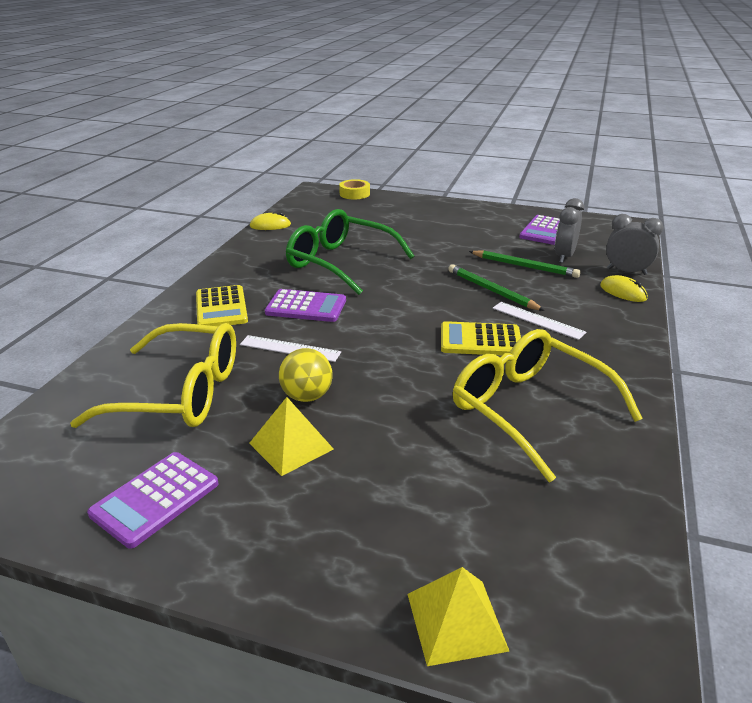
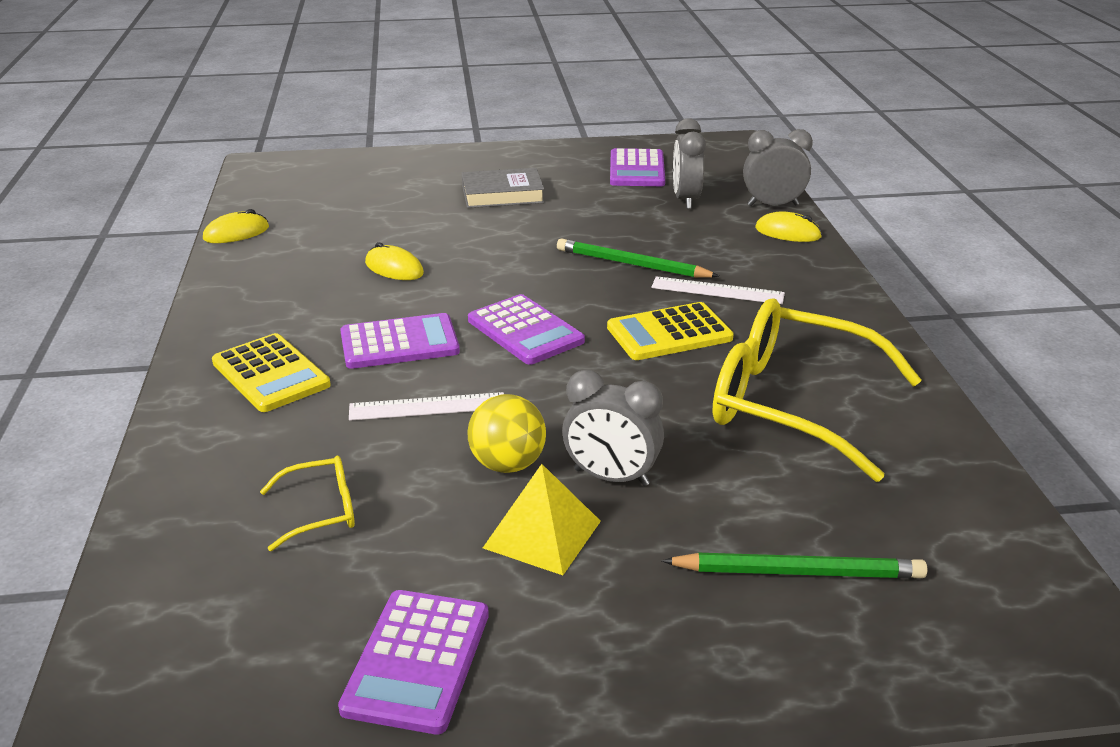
camera: 25 degrees left, 0 degrees up
yellow glasses [70,323,236,428] -> yellow glasses [260,456,355,551], size x0.44
green glasses [286,209,414,295] -> yellow mouse [365,242,424,280]
yellow tape [339,179,370,199] -> none
yellow pyramid [408,567,510,666] -> none
green pencil [469,251,581,278] -> green pencil moved to [661,553,927,578]
none -> grey book [462,168,545,208]
none -> purple calculator [468,294,585,365]
none -> grey clock [562,370,664,486]

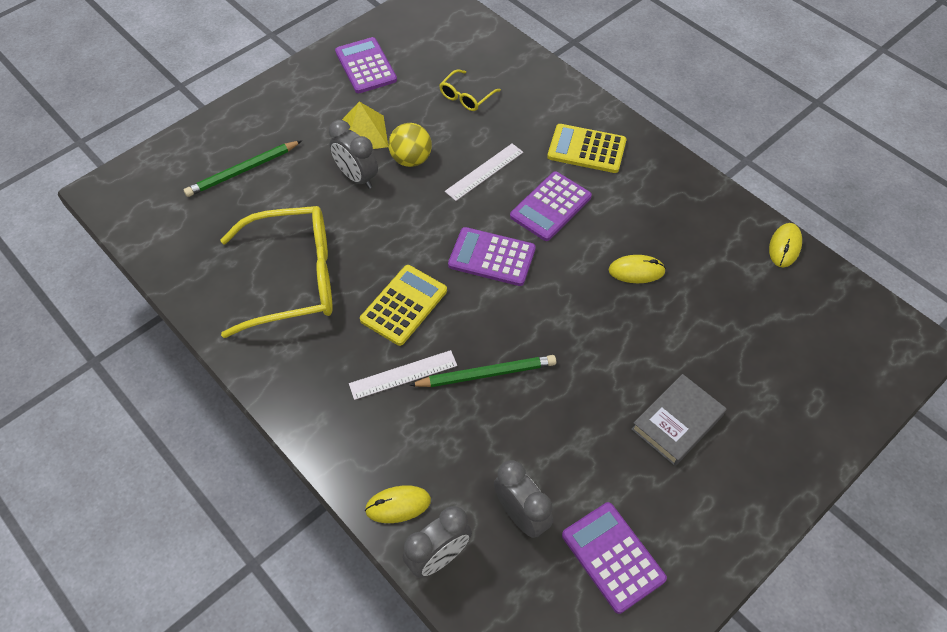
camera: 145 degrees right, 25 degrees up
grey clock [562,370,664,486] -> grey clock turned 120 degrees counterclockwise [329,120,378,189]

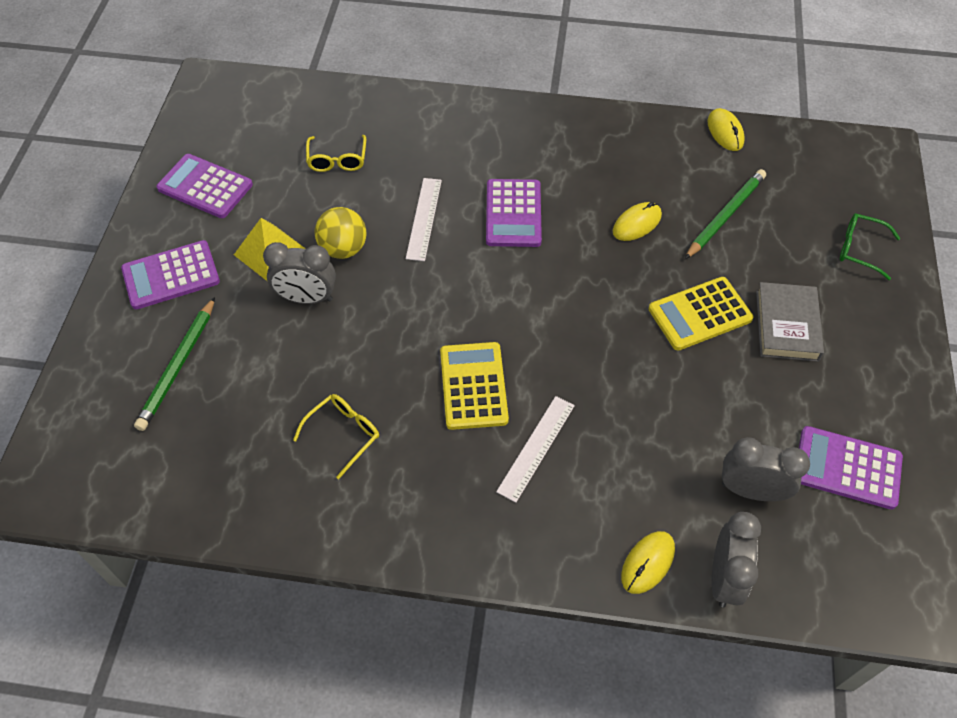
camera: 40 degrees left, 0 degrees up
yellow glasses [220,206,333,338] -> yellow glasses [293,394,379,479], size x0.44
green pencil [409,355,556,387] -> green pencil moved to [685,169,766,259]
purple calculator [448,227,536,286] -> purple calculator moved to [121,240,220,310]
yellow calculator [547,124,627,173] -> yellow calculator moved to [649,277,754,351]
none -> green glasses [840,213,900,280]

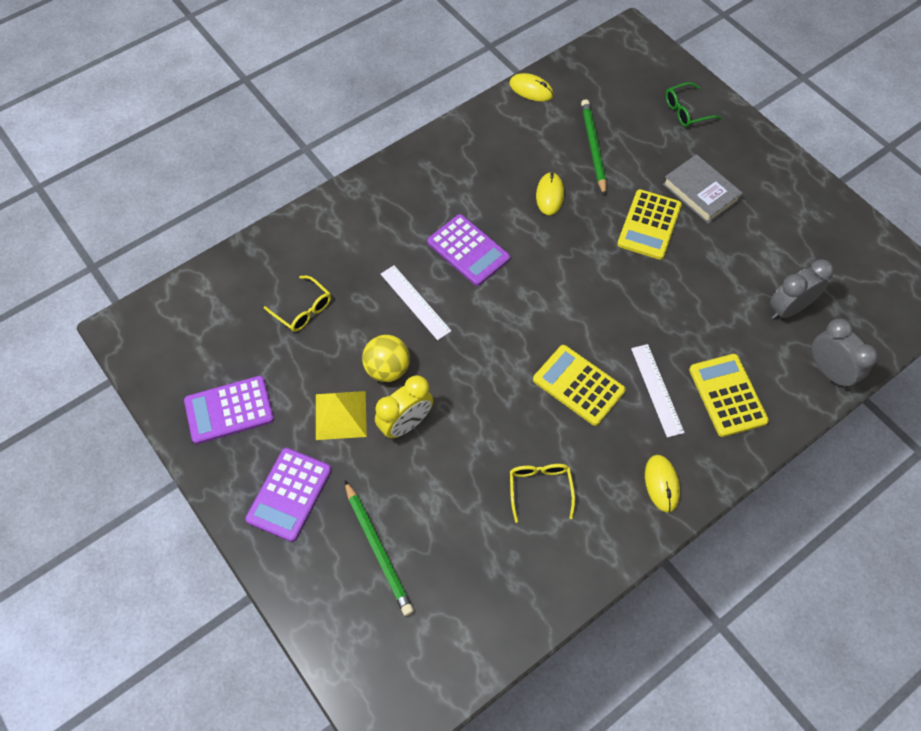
camera: 45 degrees left, 5 degrees up
grey clock [263,242,336,304] -> yellow clock [375,375,433,439]
yellow mouse [621,531,675,594] -> yellow mouse moved to [645,455,680,513]
purple calculator [799,426,903,510] -> none
none -> yellow calculator [689,354,769,437]

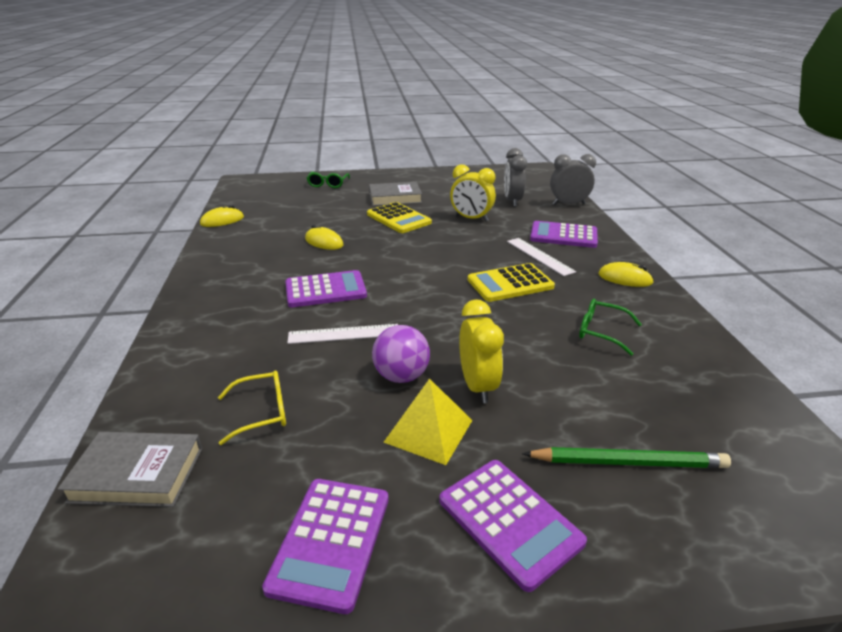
camera: 60 degrees left, 30 degrees down
yellow ball [362,335,410,382] -> purple ball [372,325,430,383]
yellow glasses [510,464,575,523] -> green glasses [579,298,642,356]
green pencil [581,99,607,196] -> none
white ruler [631,344,685,438] -> white ruler turned 45 degrees clockwise [507,238,576,276]
yellow calculator [689,354,769,437] -> purple calculator [530,221,598,248]
none -> grey book [58,432,202,507]
none -> yellow clock [450,164,496,222]

